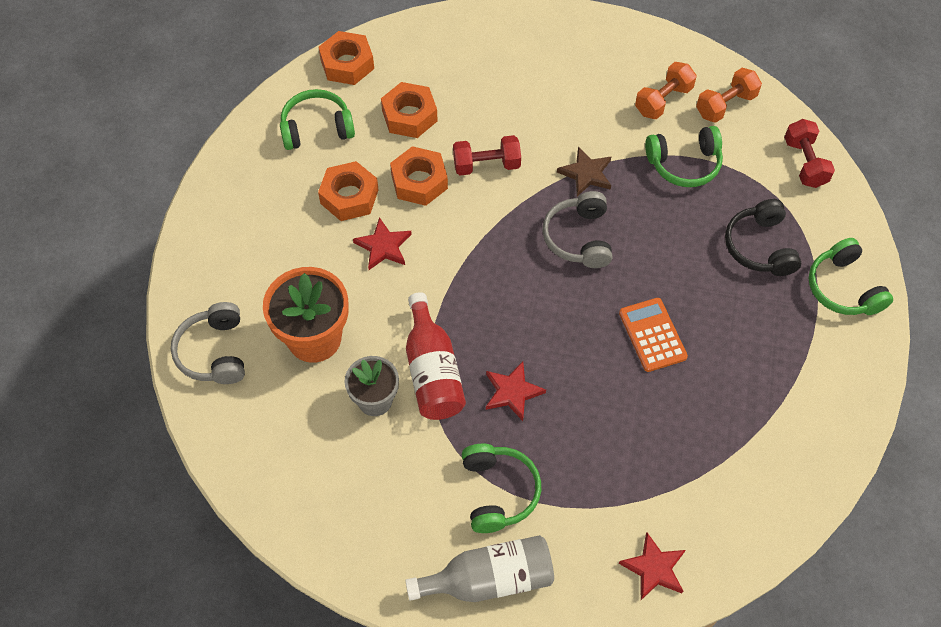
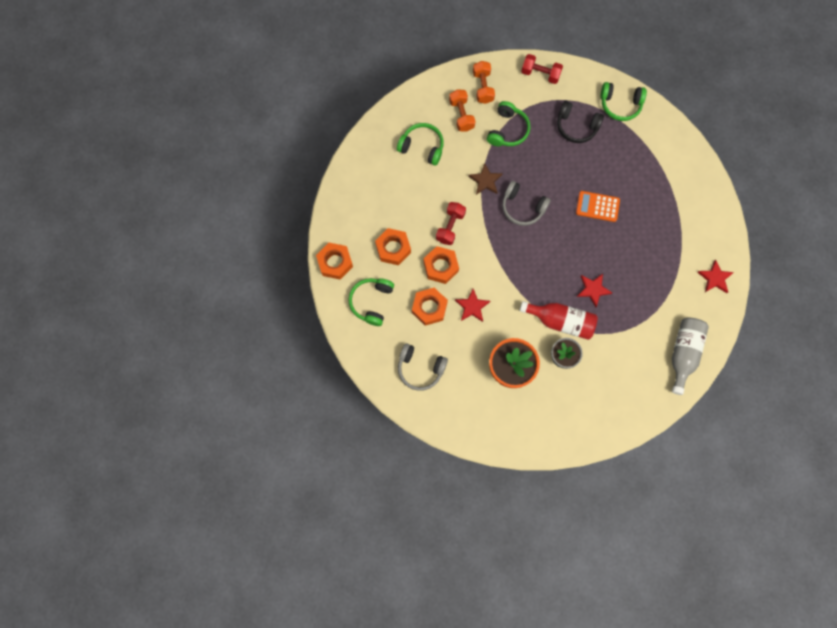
camera: 60 degrees left, 15 degrees up
grey headphones [171,302,245,384] -> grey headphones moved to [398,343,448,391]
green headphones [461,444,541,533] -> green headphones moved to [397,123,444,166]

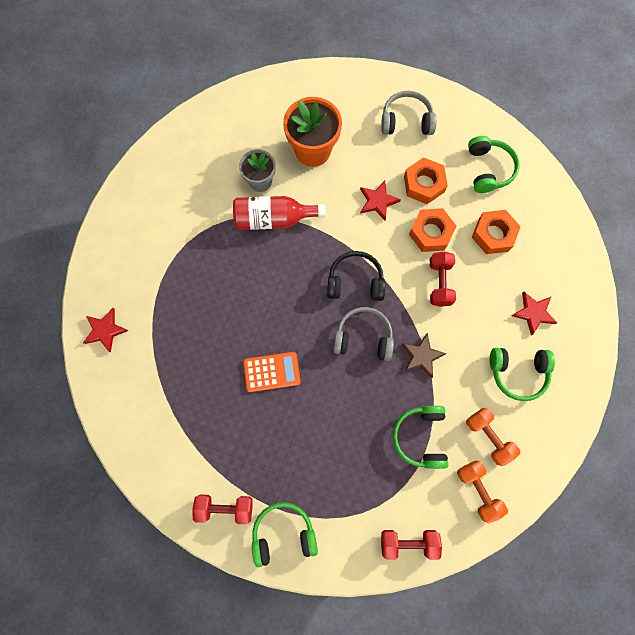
camera: 160 degrees right, 0 degrees up
orange nut [316,243,353,280] -> none
black headphones [557,101,604,143] -> black headphones moved to [327,251,385,301]
red star [577,274,612,307] -> red star moved to [511,292,557,335]
grey bottle [672,318,709,395] -> none
none -> red dumbbell [192,494,252,524]

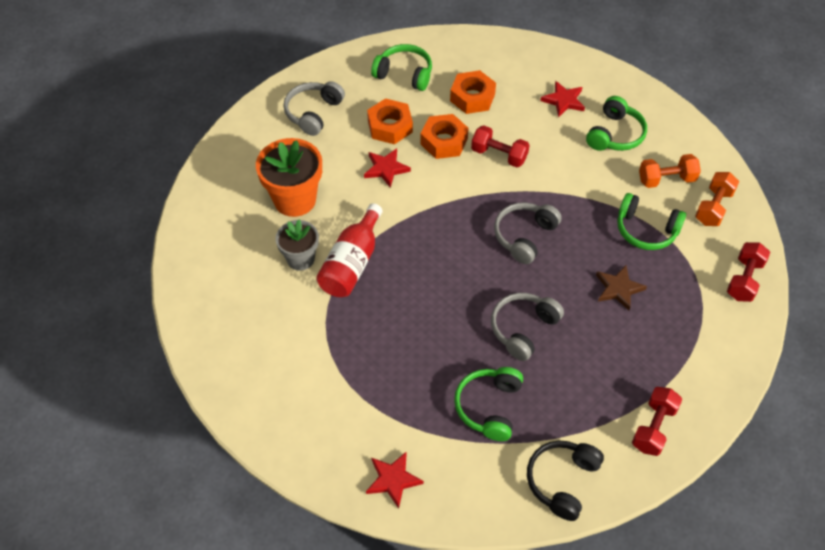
camera: 65 degrees left, 20 degrees down
orange calculator [243,352,301,392] -> grey headphones [491,293,564,361]
green headphones [252,502,318,567] -> green headphones moved to [454,367,523,441]
black headphones [327,251,385,301] -> black headphones moved to [527,440,604,521]
brown star [401,333,447,378] -> brown star moved to [596,265,647,311]
orange dumbbell [457,461,508,523] -> orange dumbbell turned 60 degrees counterclockwise [695,172,739,226]

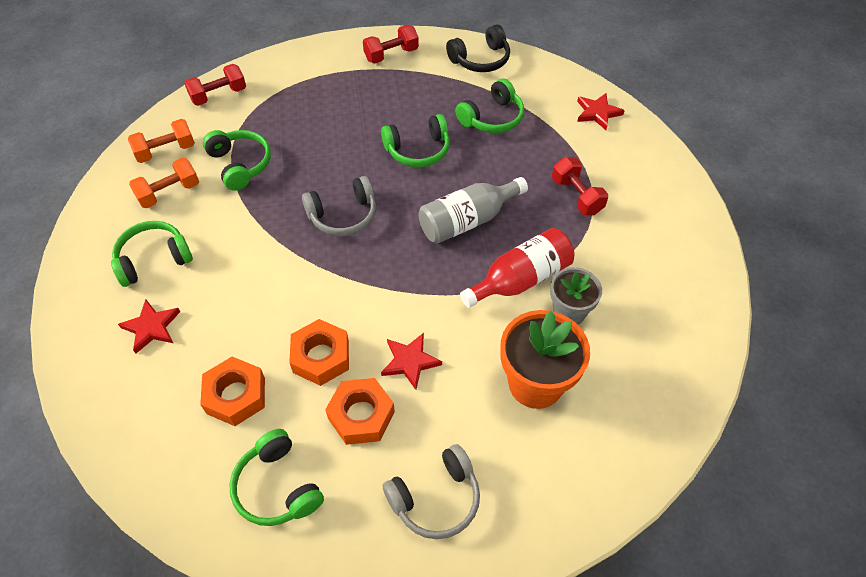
camera: 145 degrees left, 0 degrees up
red dumbbell [471,125,529,167] -> red dumbbell moved to [552,157,608,215]
grey headphones [491,293,564,361] -> green headphones [381,114,450,167]
brown star [596,265,647,311] -> none
orange dumbbell [639,154,701,188] -> orange dumbbell turned 60 degrees counterclockwise [129,158,199,208]
none -> grey bottle [419,177,528,244]

